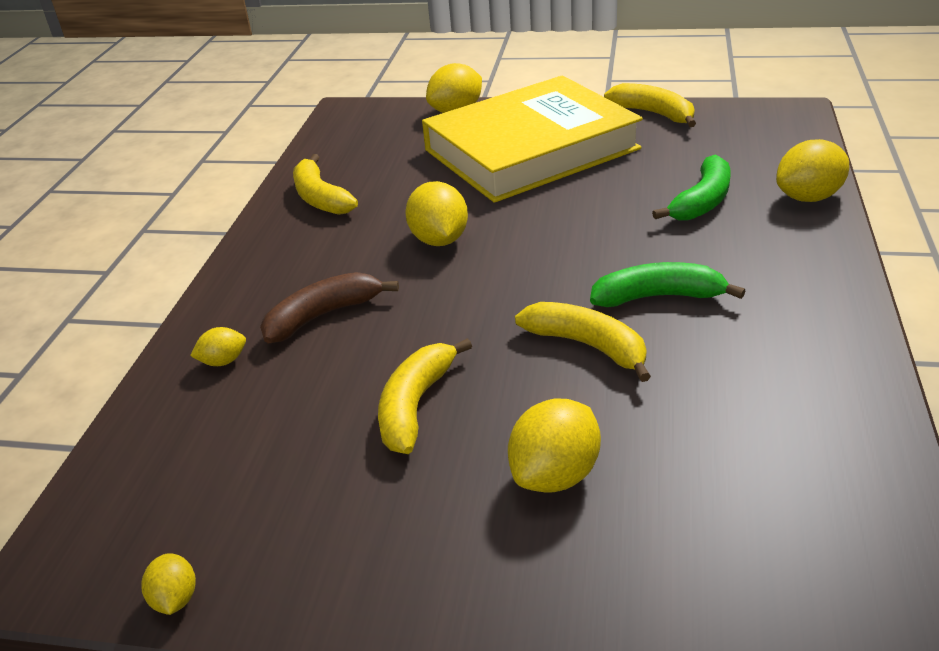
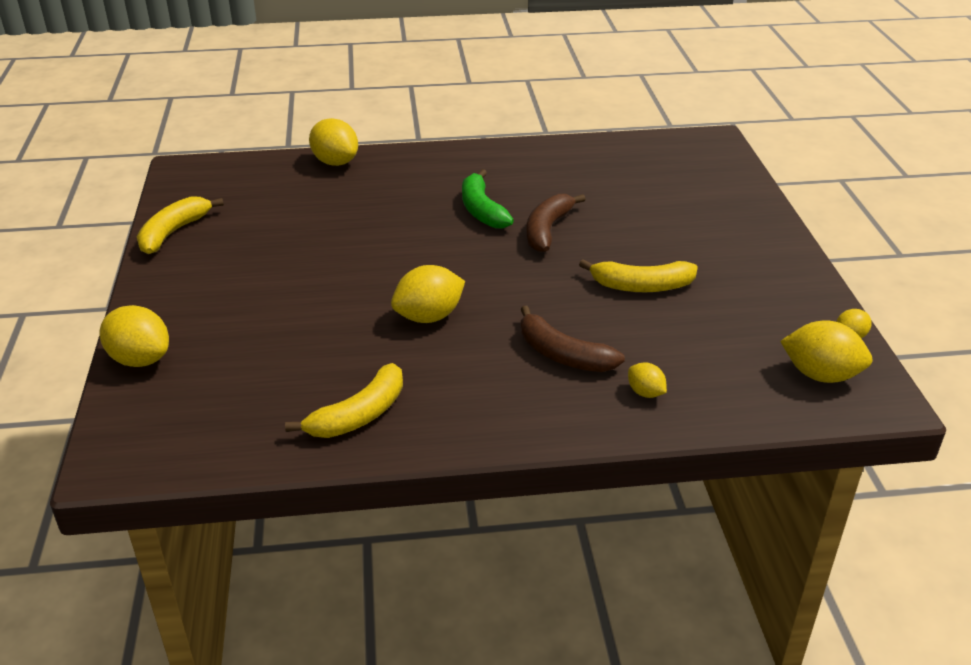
camera: 110 degrees left, 0 degrees up
yellow book [422,75,643,203] -> none
yellow lemon [508,398,601,493] -> yellow lemon moved to [780,321,873,383]
yellow banana [515,302,651,382] -> brown banana [526,194,586,253]
green banana [652,155,731,221] -> none

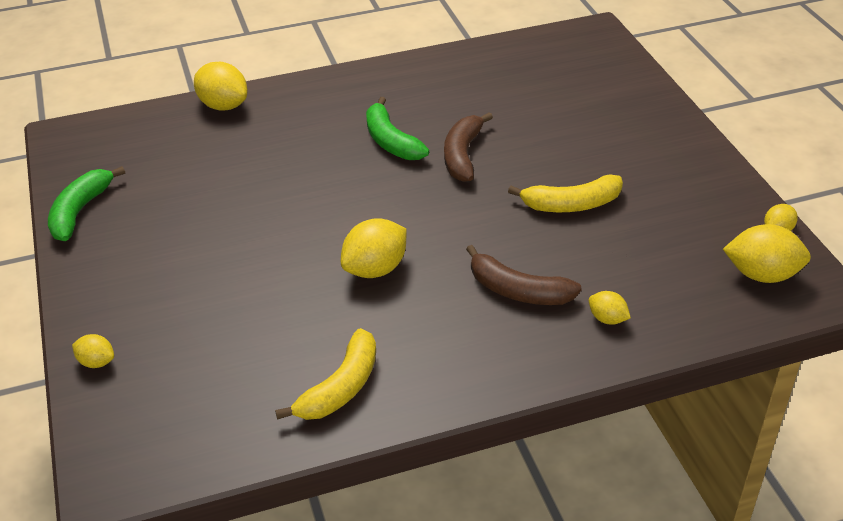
camera: 10 degrees left, 5 degrees up
yellow lemon [100,305,169,367] -> yellow lemon [72,334,114,368], size x0.54
yellow banana [137,196,224,254] -> green banana [48,166,125,241]

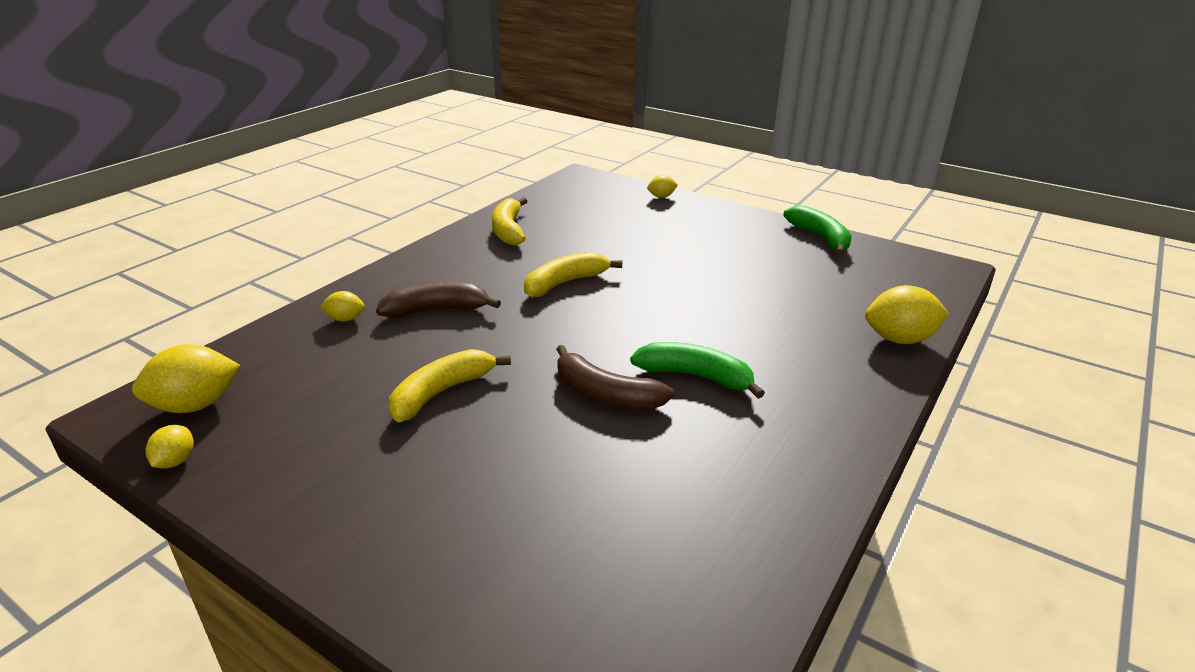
camera: 140 degrees right, 10 degrees down
yellow lemon [341,218,407,278] -> yellow banana [524,252,622,298]
brown banana [444,112,493,182] -> brown banana turned 150 degrees clockwise [556,345,674,410]

